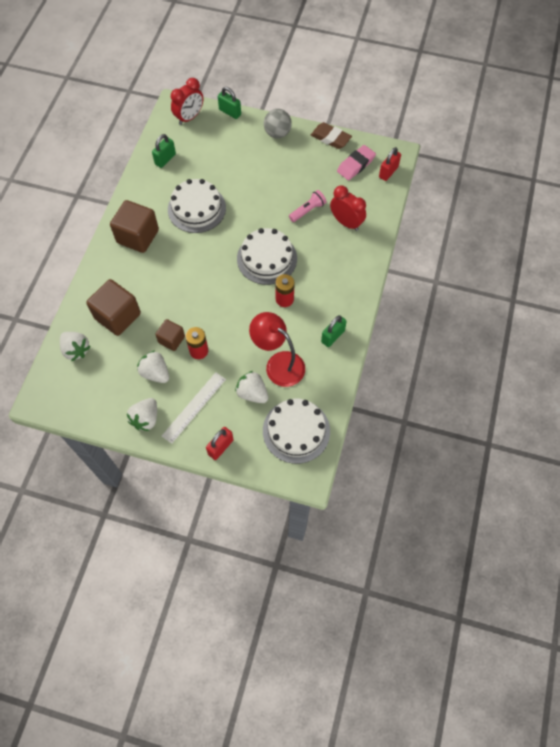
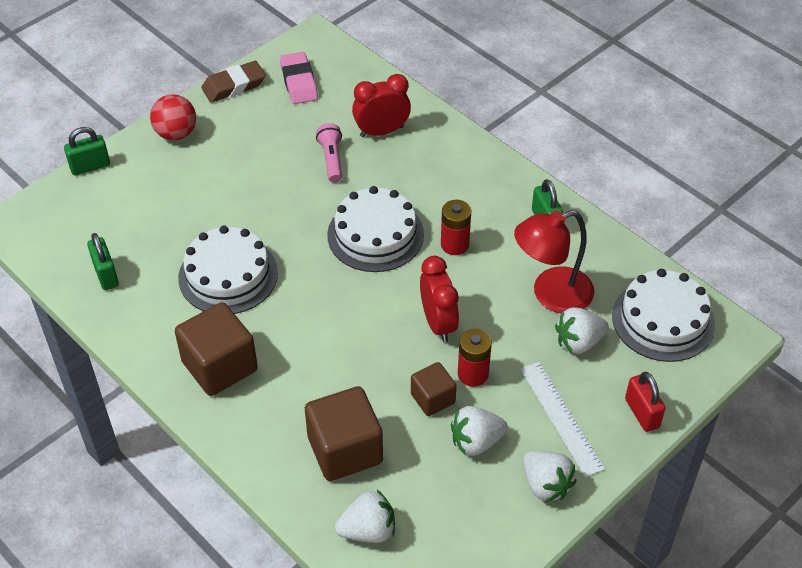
camera: 60 degrees left, 15 degrees down
red clock [171,78,203,125] -> red clock moved to [420,256,459,342]
grey ball [264,109,292,138] -> red ball [150,94,196,140]
red padlock [379,147,401,181] -> none

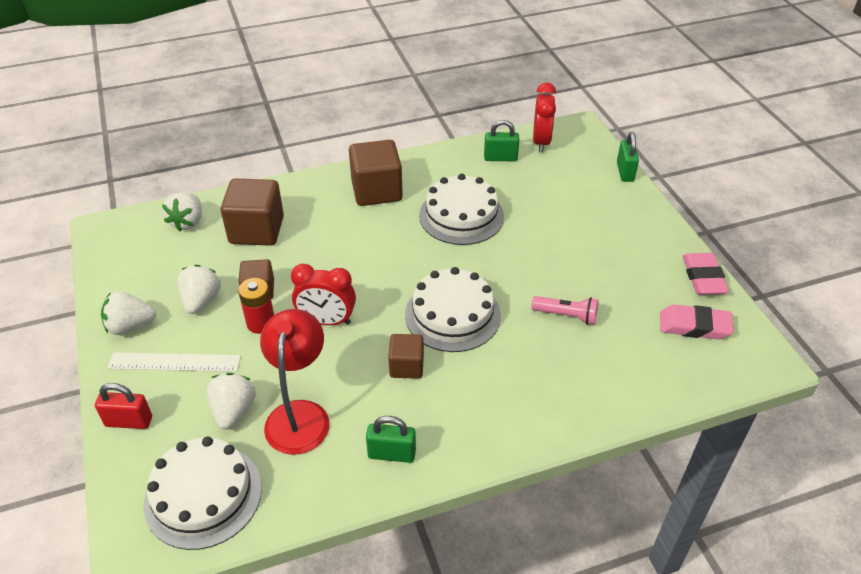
camera: 115 degrees right, 5 degrees down
red ball [150,94,196,140] -> none
brown eraser [201,61,266,103] -> pink eraser [682,253,729,295]
red clock [352,74,411,137] -> red clock moved to [533,83,556,152]
red battery [441,200,471,255] -> brown cube [388,334,424,379]

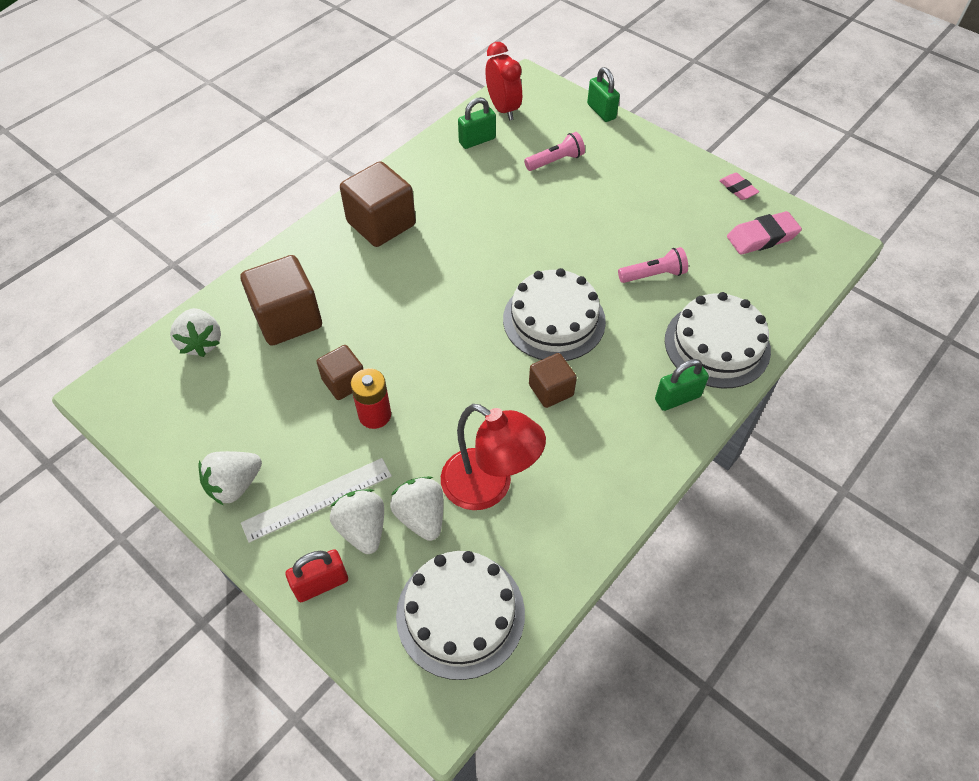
camera: 30 degrees left, 10 degrees up
white strawberry [177,265,221,314] -> white strawberry moved to [330,489,384,554]
red lamp [260,309,329,455] -> red lamp turned 150 degrees clockwise [441,404,546,510]
red clock [291,264,356,325] -> none
green padlock [366,416,416,463] -> green padlock moved to [655,359,709,411]
white cake [419,174,504,245] -> white cake moved to [665,292,771,388]
pink eraser [682,253,729,295] -> pink eraser [719,173,759,200], size x0.62
none -> pink flashlight [524,132,585,171]

